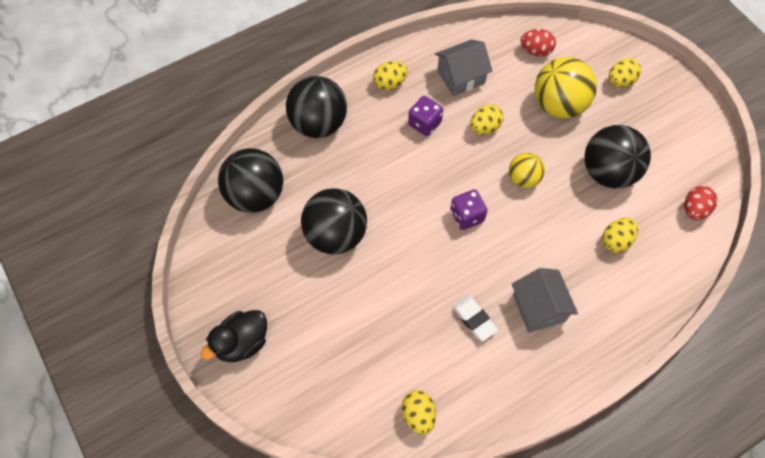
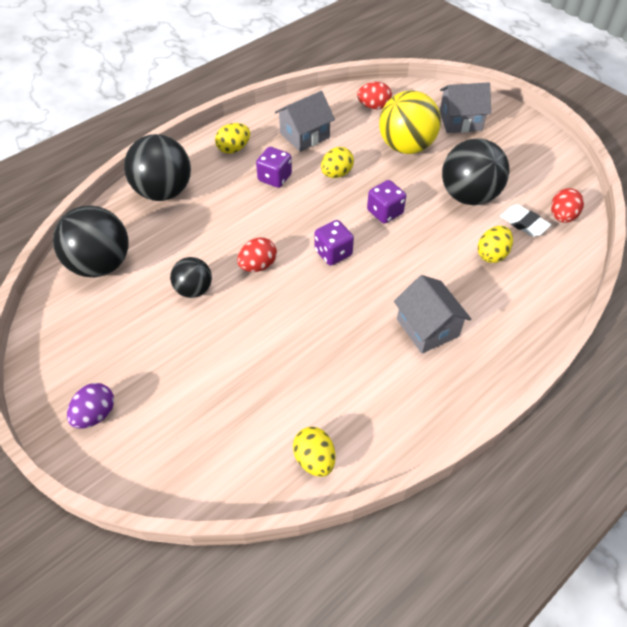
camera: 10 degrees left, 10 degrees down
black duck [201,310,267,362] -> purple egg [67,383,114,429]
black ball [301,188,367,254] -> black ball [170,257,212,298], size x0.57
white eraser [452,296,498,341] -> white eraser moved to [500,204,551,237]
yellow ball [509,153,545,188] -> purple dice [367,180,406,224]
yellow egg [608,58,641,87] -> grey house [440,82,491,133]
none -> red egg [237,237,277,272]

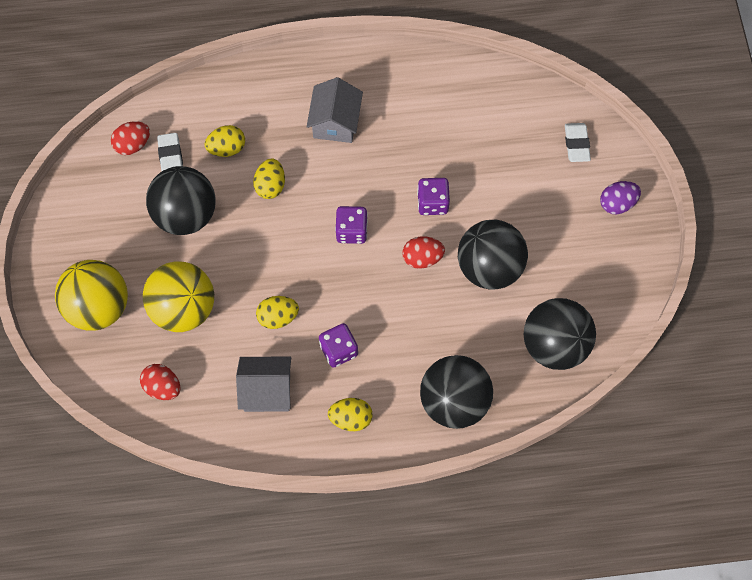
camera: 145 degrees left, 15 degrees up
black ball [170,257,212,298] -> black ball [458,220,528,290], size x1.77
yellow egg [293,427,335,477] -> yellow egg moved to [253,158,285,199]
purple dice [367,180,406,224] -> purple dice moved to [417,178,450,215]
grey house [440,82,491,133] -> yellow ball [55,260,128,331]
none -> white eraser [565,123,591,162]

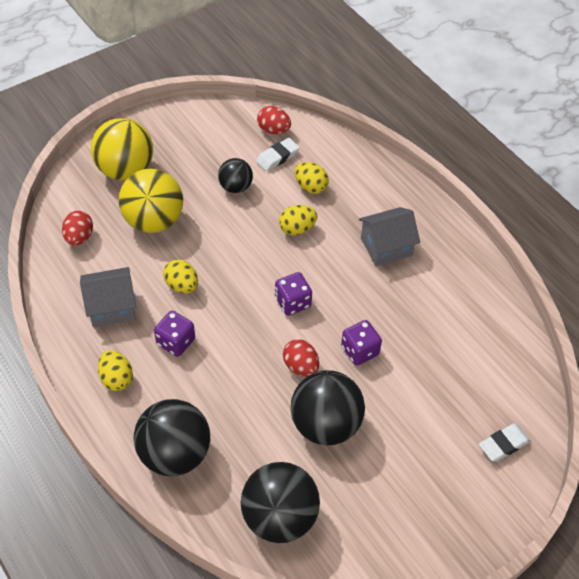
camera: 60 degrees right, 15 degrees down
black ball [146,166,216,235] -> black ball [218,158,253,193], size x0.57
grey house [236,356,291,412] -> grey house turned 75 degrees counterclockwise [80,267,136,327]
purple egg [600,181,641,214] -> none

